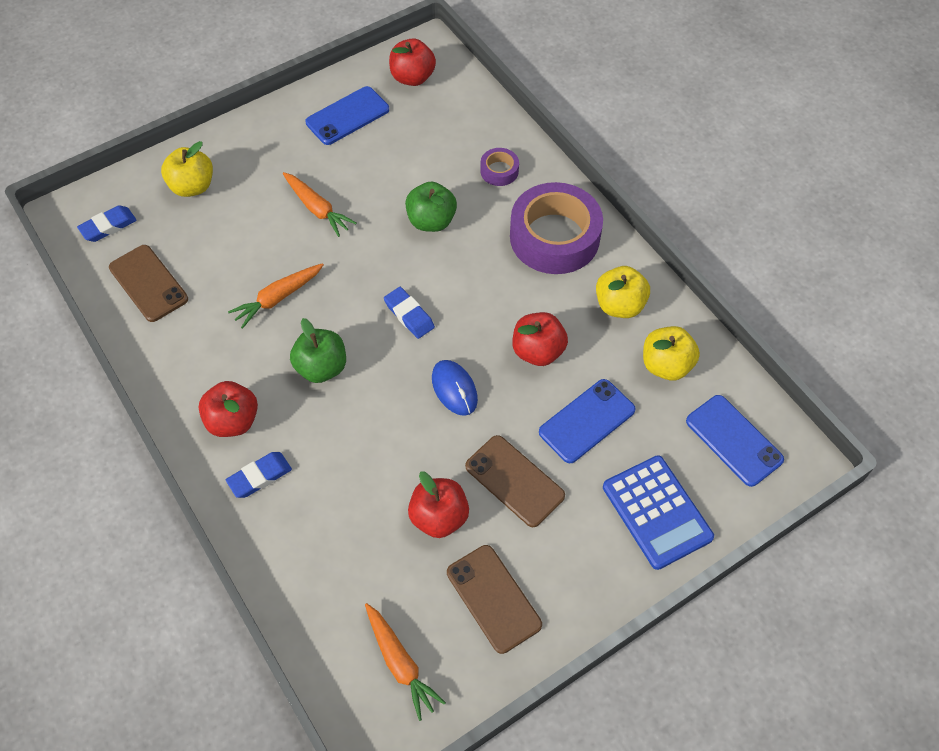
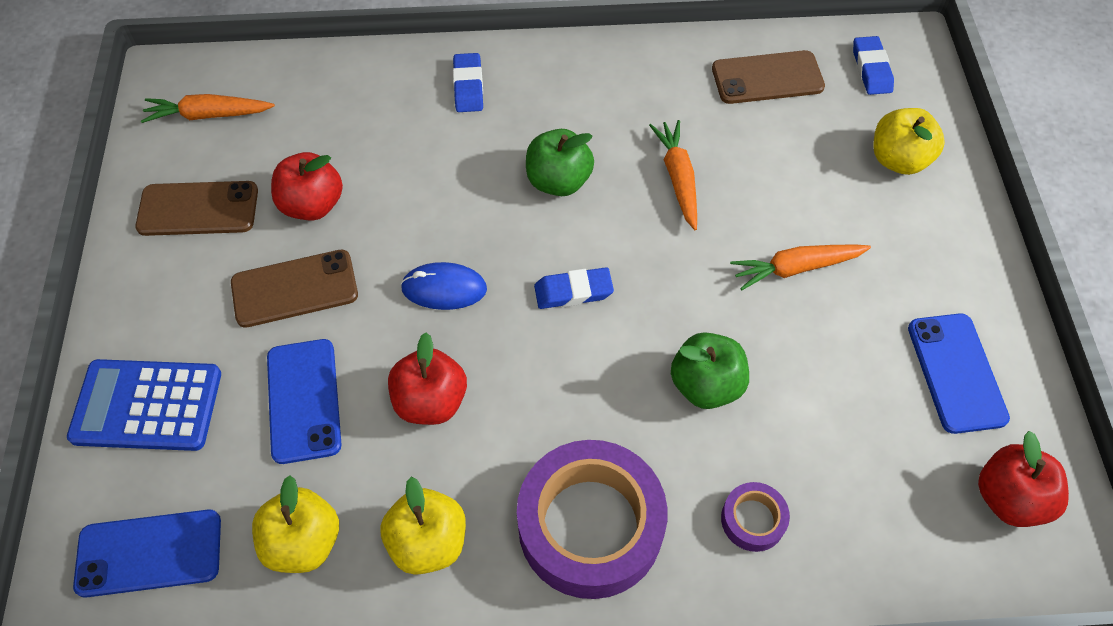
camera: 120 degrees right, 0 degrees up
red apple [199,381,258,437] -> none

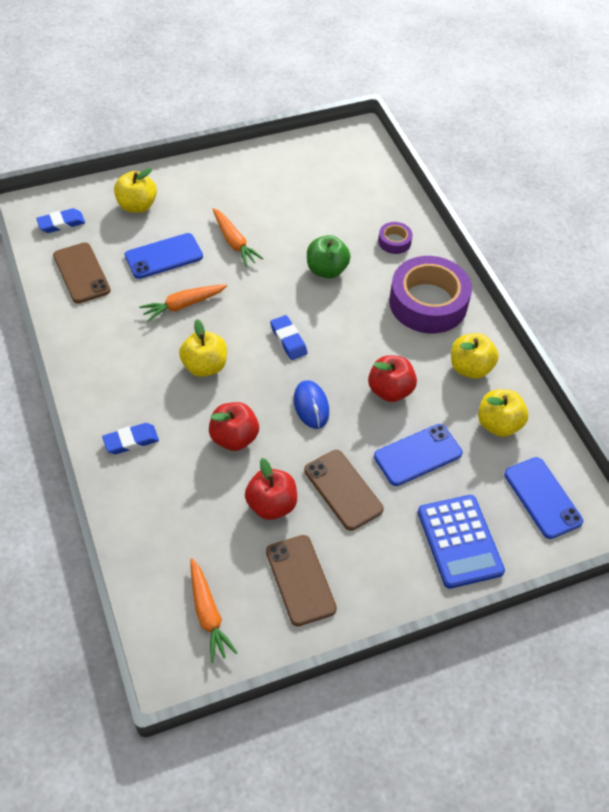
camera: 110 degrees left, 5 degrees down
green apple [526,129,594,196] -> yellow apple [179,319,227,377]
blue phone [908,313,1010,434] -> blue phone moved to [124,233,203,279]
red apple [978,431,1069,527] -> red apple moved to [209,402,259,451]

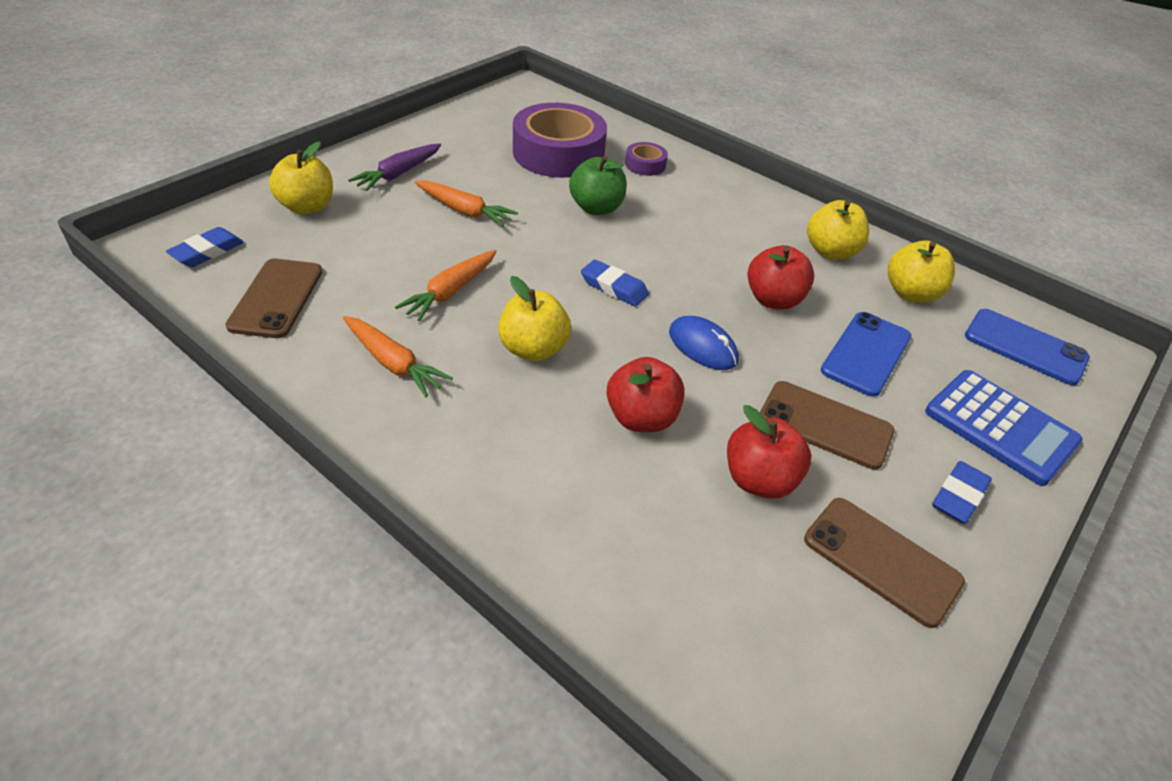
camera: 30 degrees left, 10 degrees down
brown phone [53,242,111,303] -> brown phone turned 60 degrees clockwise [225,259,323,338]
blue eraser [102,423,159,454] -> blue eraser moved to [932,461,992,524]
blue phone [124,233,203,279] -> none
orange carrot [190,558,237,662] -> orange carrot moved to [343,316,453,397]
purple tape [389,256,472,333] -> purple tape moved to [513,103,607,178]
none -> purple carrot [348,144,441,191]

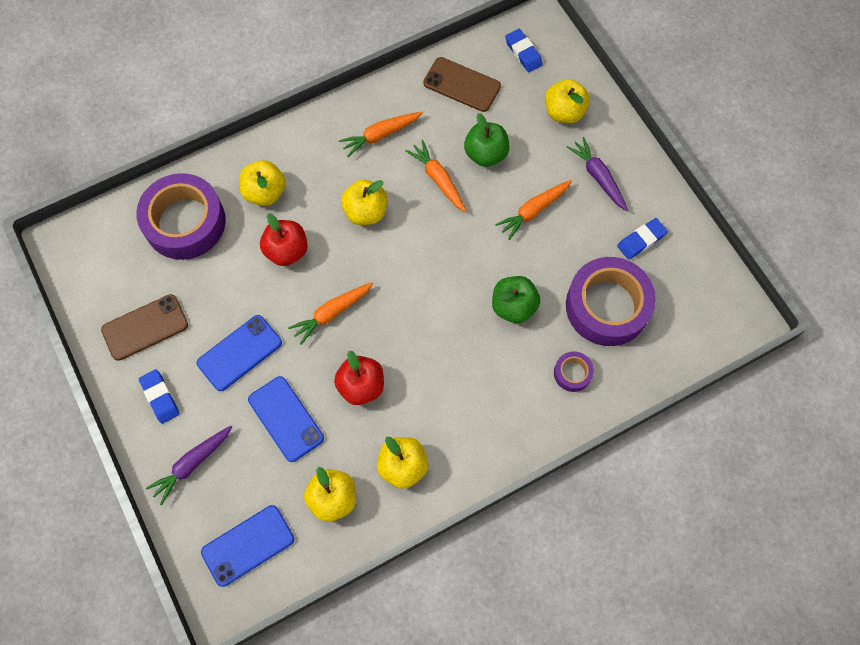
camera: 115 degrees right, 25 degrees up
blue eraser [581,259,649,307] -> blue eraser moved to [617,218,668,260]
blue mouse [669,316,739,370] -> orange carrot [288,282,373,345]
red apple [727,405,811,499] -> none
brown phone [760,381,895,470] -> blue phone [197,315,282,391]
blue calculator [925,370,1083,486] -> purple carrot [146,426,232,505]
none -> purple tape [136,173,226,260]
none -> yellow apple [239,160,286,206]
none -> green apple [464,113,510,167]

